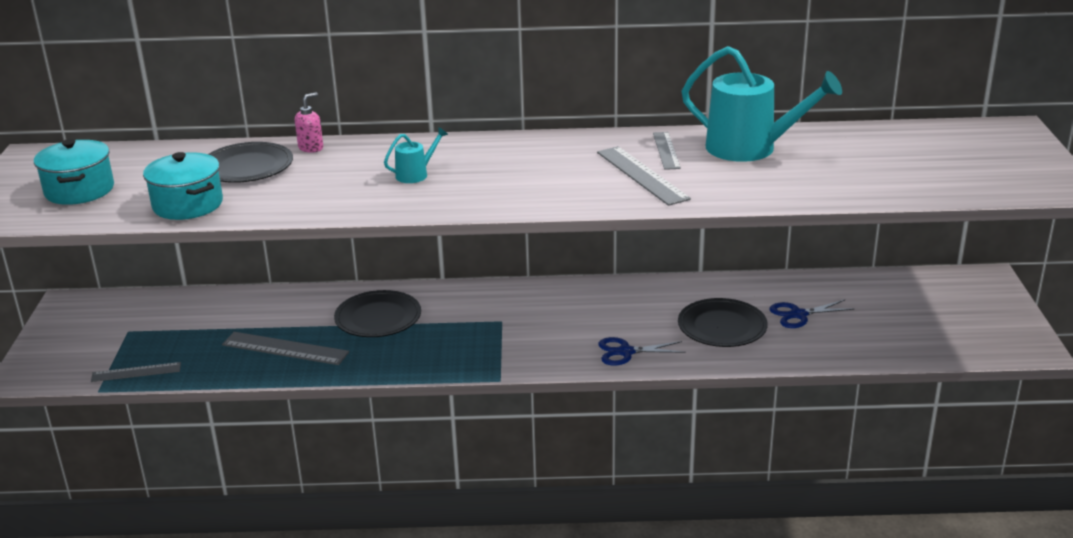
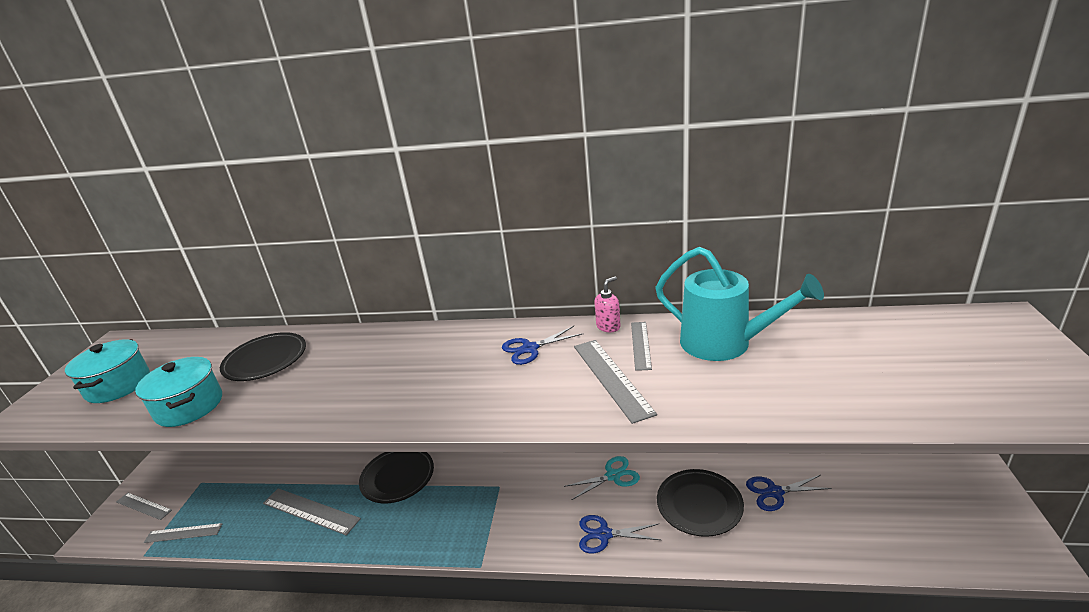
camera: 10 degrees right, 0 degrees up
pink soap dispenser [295,92,323,153] -> pink soap dispenser moved to [594,276,621,332]
turquoise watering can [384,127,448,183] -> none
none -> grey ruler [116,493,172,520]
none -> blue scissors [502,326,583,365]
none -> turquoise scissors [564,456,640,500]

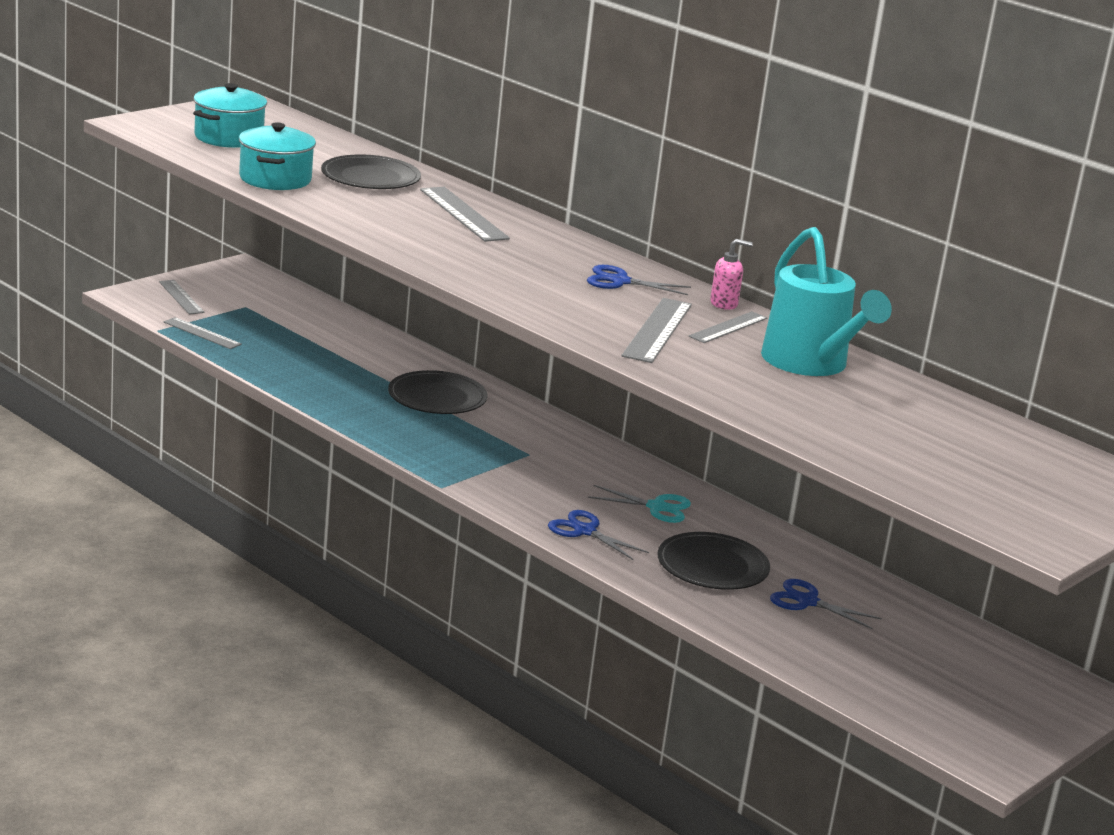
camera: 30 degrees right, 5 degrees down
grey ruler [263,488,361,535] -> grey ruler moved to [420,187,510,242]

